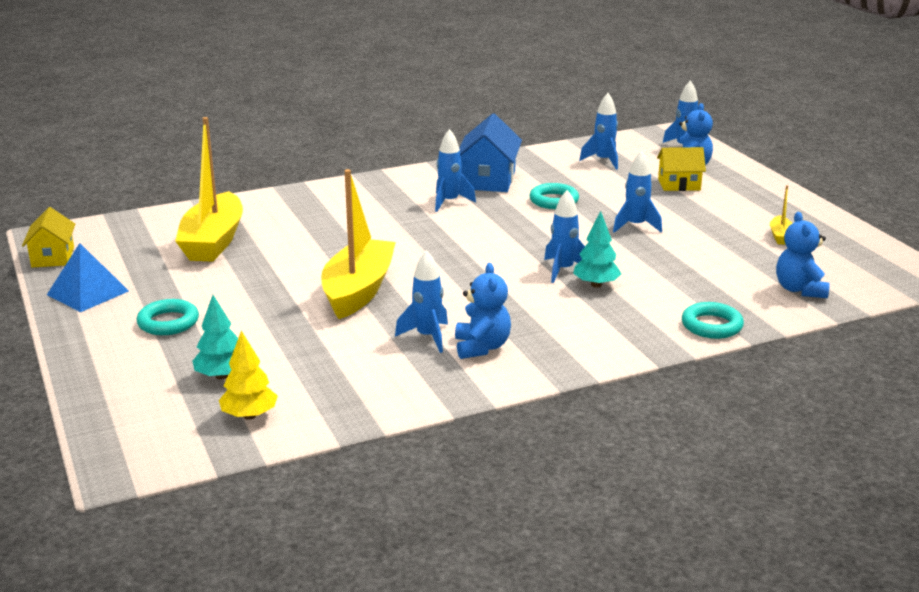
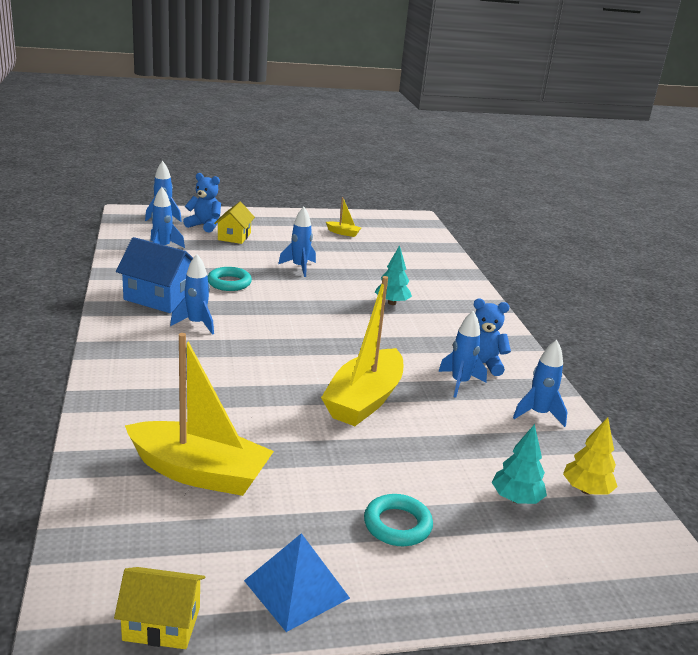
camera: 80 degrees left, 0 degrees up
yellow boat [321,169,396,319] -> yellow boat turned 90 degrees counterclockwise [321,276,403,426]
blue rocket [544,190,585,283] -> blue rocket moved to [513,340,567,427]
turquoise ring [682,302,744,339] -> none
blue teddy bear [776,212,830,298] -> none

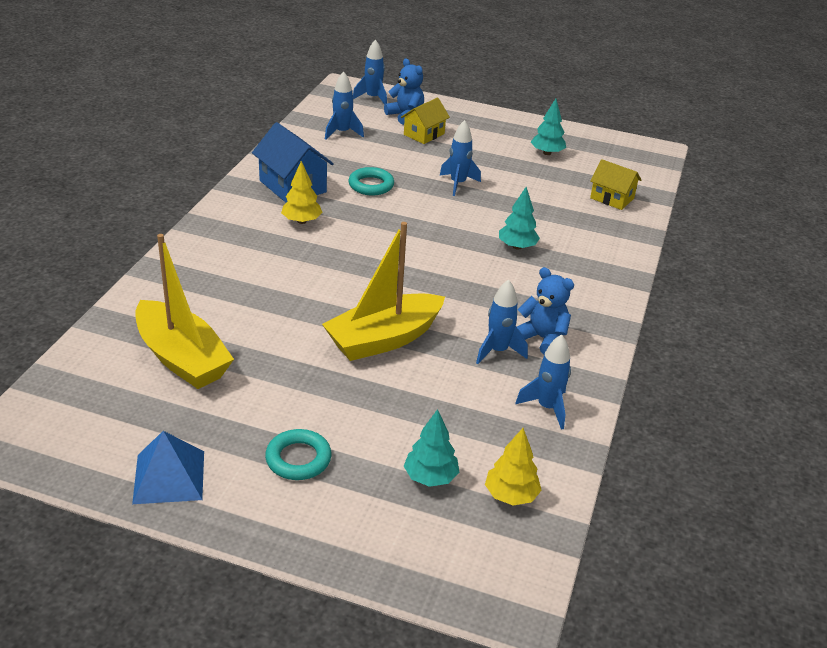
camera: 30 degrees right, 10 degrees up
yellow house [114,567,205,649] -> yellow house moved to [590,159,642,210]
blue rocket [170,254,214,335] -> yellow tree [281,161,322,224]
yellow boat [326,197,361,237] -> turquoise tree [531,99,566,155]

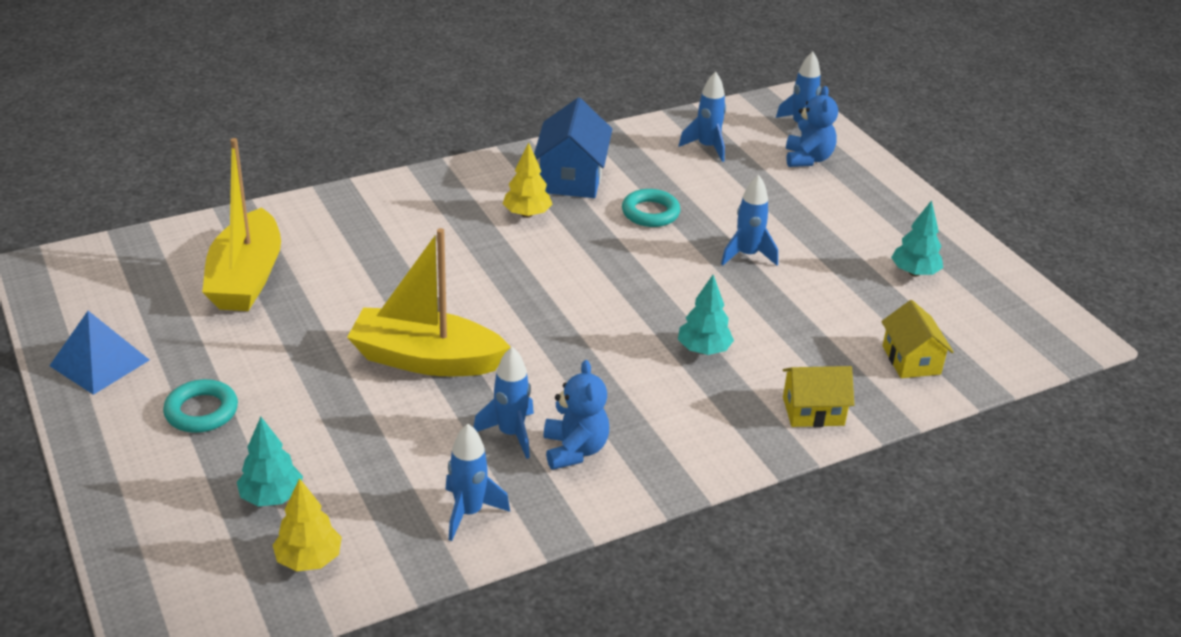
camera: 45 degrees right, 0 degrees up
yellow house [401,98,450,144] -> yellow house moved to [783,366,854,427]

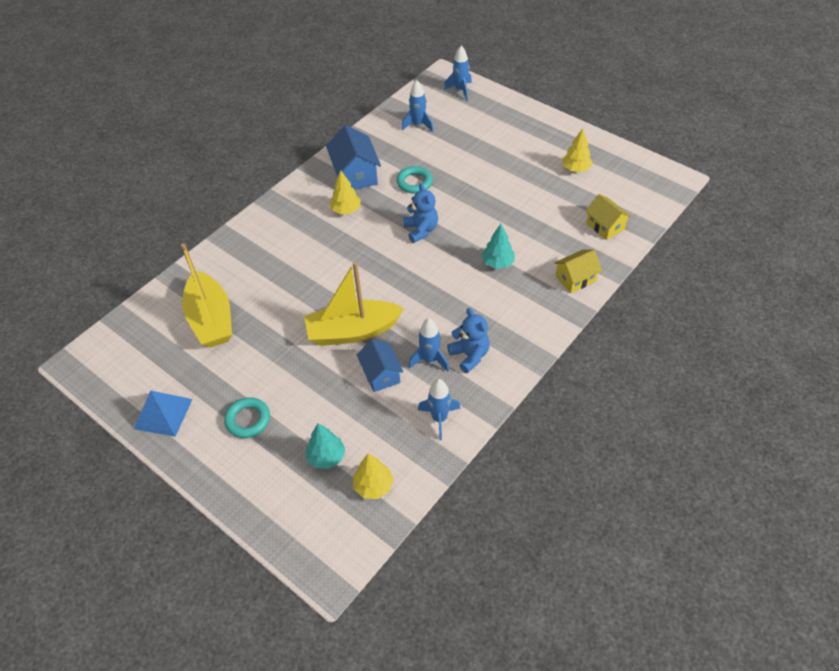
camera: 20 degrees left, 15 degrees up
blue rocket [721,175,778,266] -> none
blue teddy bear [786,86,838,167] -> blue teddy bear moved to [403,183,438,243]
turquoise tree [891,200,943,276] -> yellow tree [562,128,593,172]
none -> blue house [357,339,403,392]

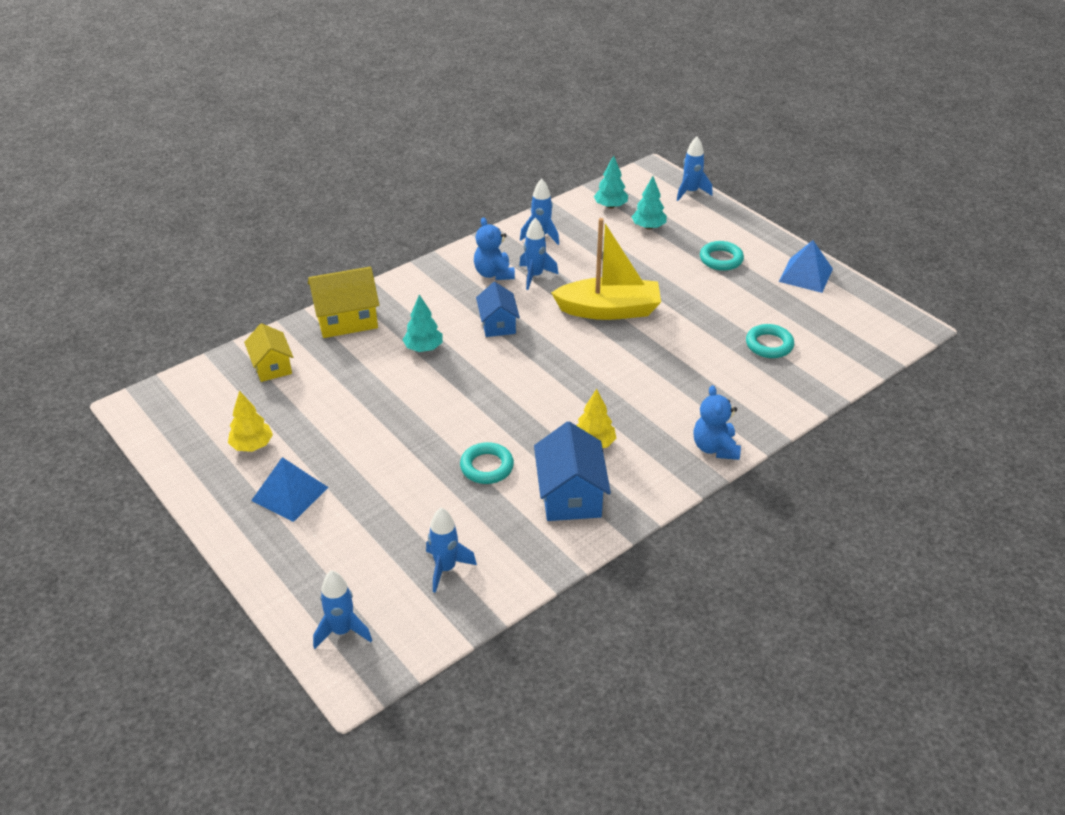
camera: 170 degrees left, 10 degrees down
yellow boat [181,243,232,348] -> turquoise ring [746,324,794,358]
yellow tree [353,453,394,499] -> turquoise tree [594,155,628,209]
blue house [357,339,403,392] -> blue house moved to [476,282,520,337]
blue teddy bear [403,183,438,243] -> blue teddy bear moved to [693,385,741,460]
yellow house [554,250,602,293] -> yellow house [308,267,379,338], size x1.52
none -> blue pyramid [251,457,328,522]
none -> blue rocket [677,136,713,201]

